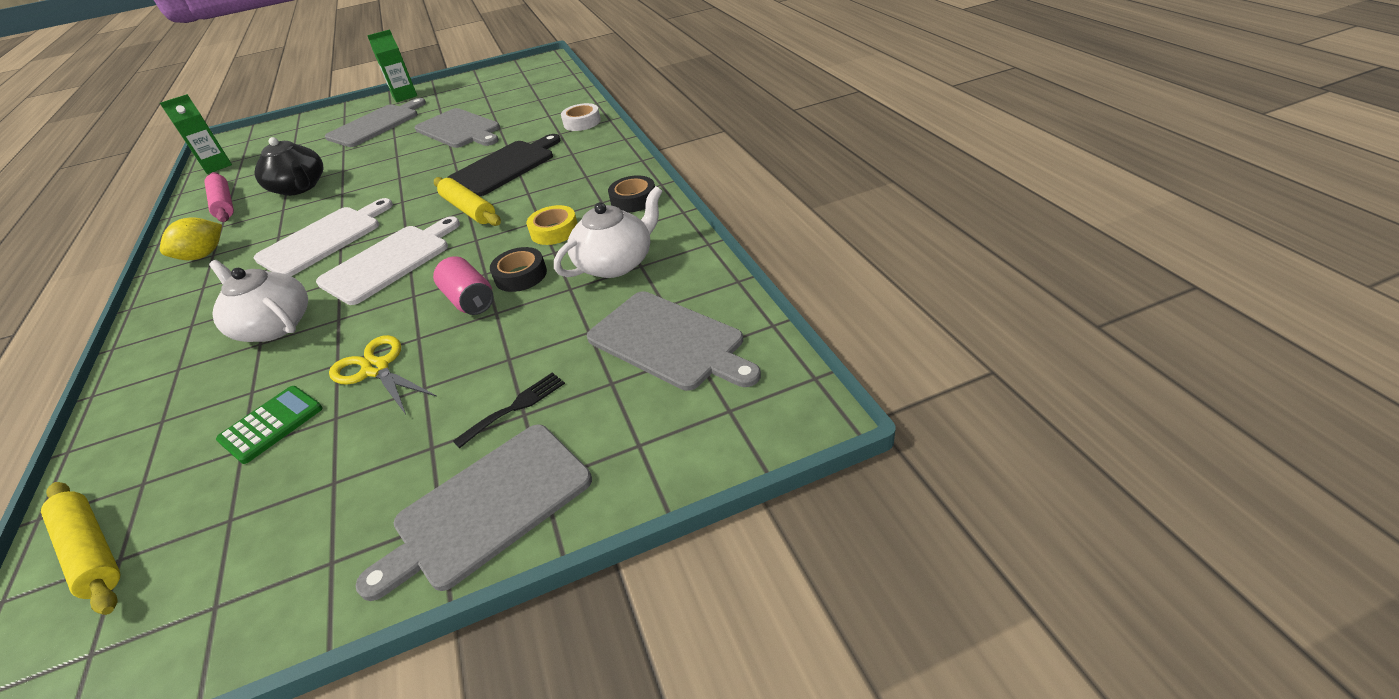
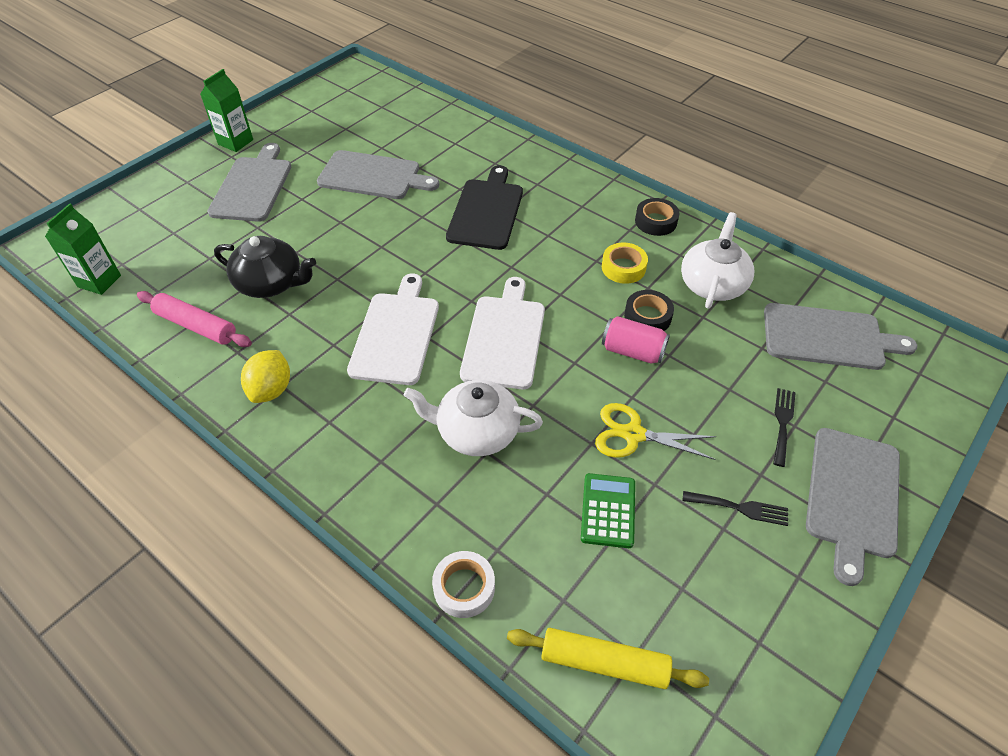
camera: 35 degrees left, 10 degrees up
yellow rolling pin [434,177,501,226] -> none
white tape [561,103,601,131] -> white tape moved to [432,551,495,618]
none -> black fork [682,491,788,526]

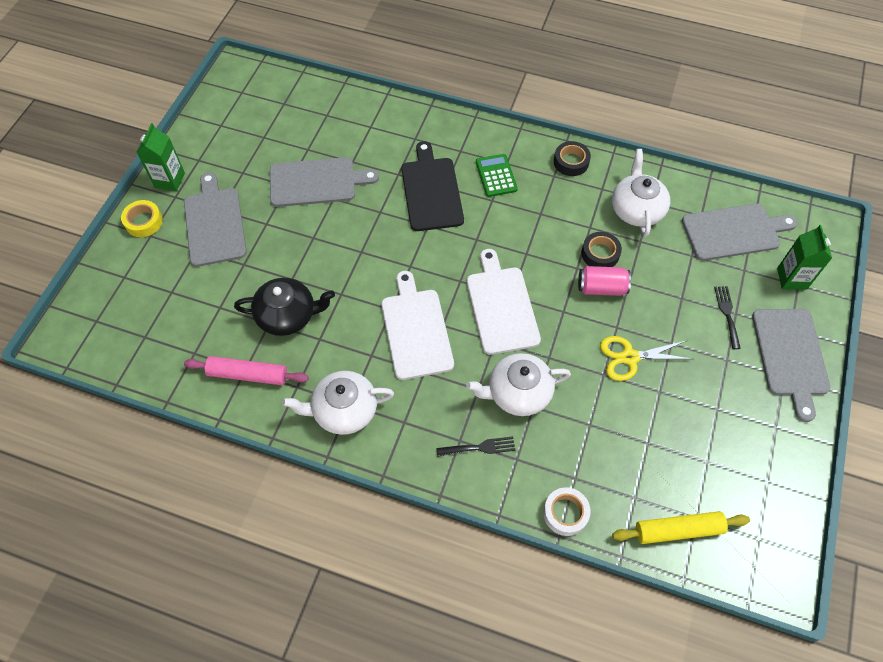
camera: 20 degrees left, 10 degrees up
green carton [45,203,121,295] -> green carton moved to [777,225,832,290]
yellow lemon [241,350,290,403] -> white teapot [282,371,394,435]
green calculator [581,473,635,548] -> green calculator moved to [476,154,518,197]
yellow tape [602,243,648,284] -> yellow tape moved to [121,200,163,237]
black fork [682,491,788,526] -> black fork moved to [436,436,515,457]

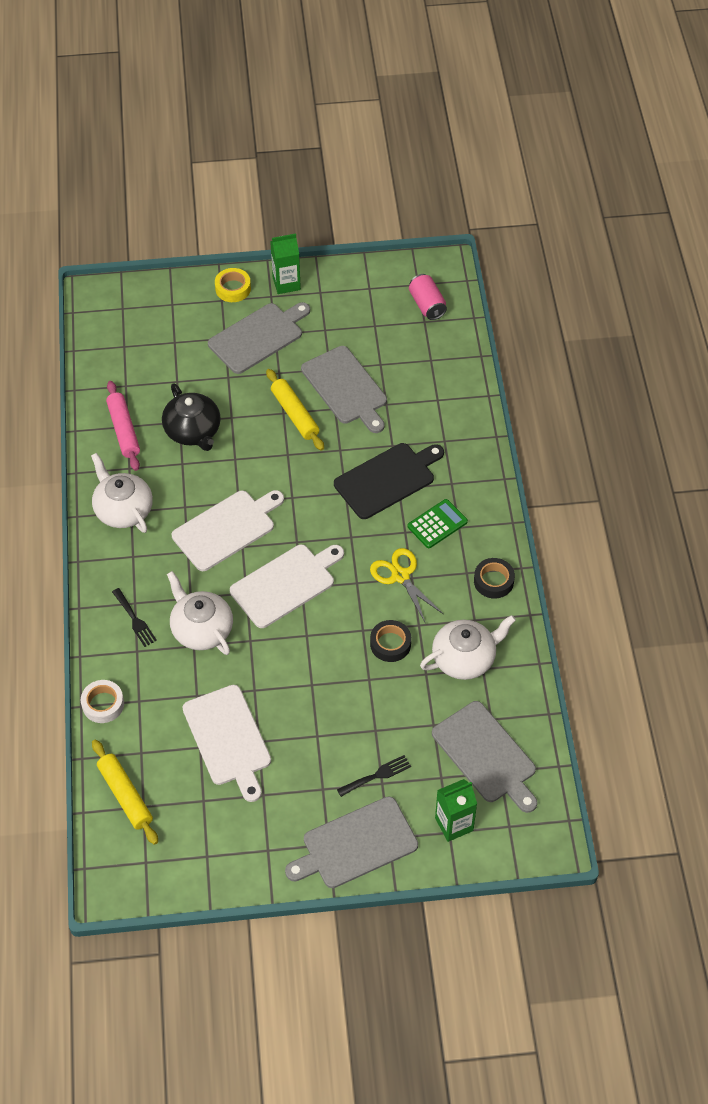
camera: 65 degrees right, 5 degrees down
pink can [578,266,631,296] -> pink can moved to [409,274,447,320]
yellow scissors [600,336,692,381] -> yellow scissors moved to [370,548,443,624]
none -> white cutting board [182,685,271,802]
none -> yellow rolling pin [266,369,324,451]

